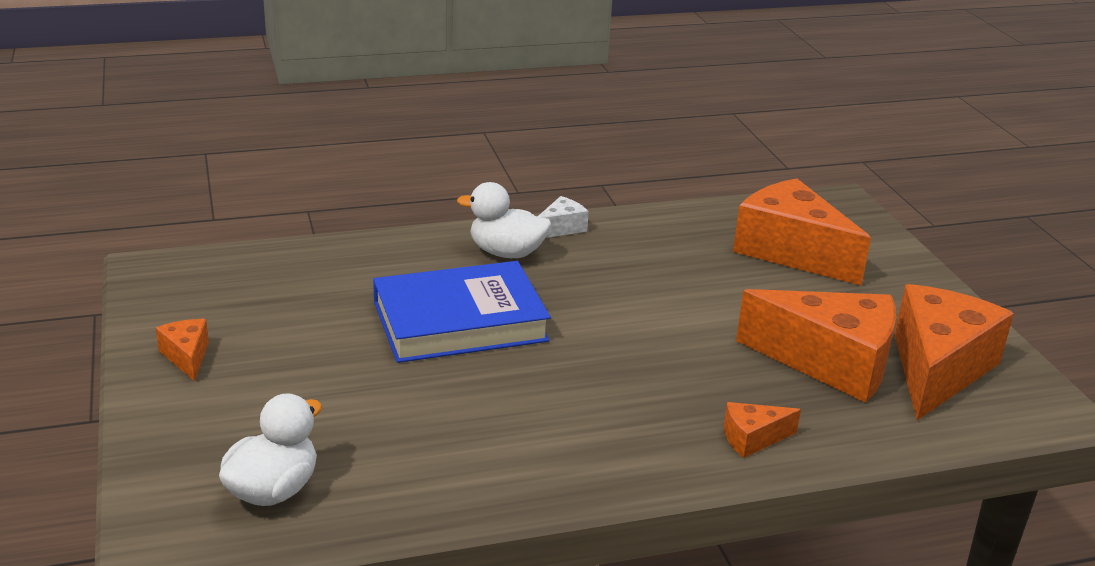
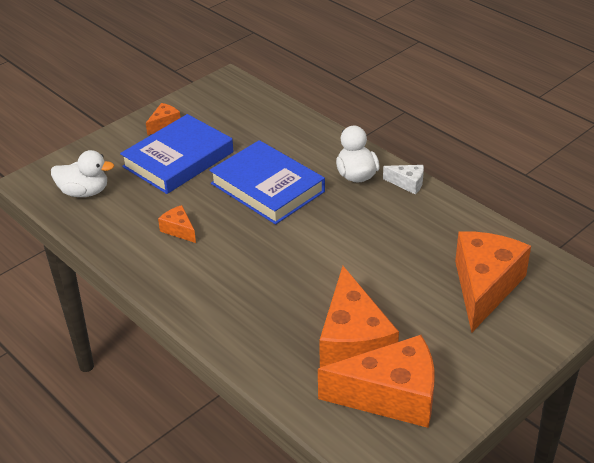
camera: 65 degrees right, 10 degrees up
orange cheese [724,402,801,458] -> orange cheese moved to [158,205,196,243]
none -> blue book [120,114,233,194]

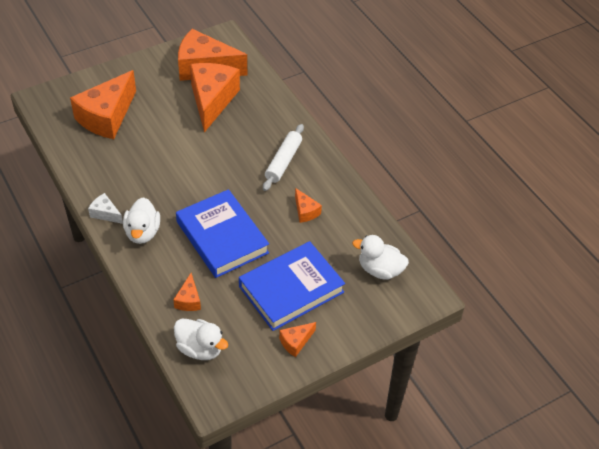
camera: 170 degrees left, 10 degrees up
none -> orange cheese [173,273,201,311]
none -> white duck [174,318,228,360]
none -> white rolling pin [263,124,304,191]

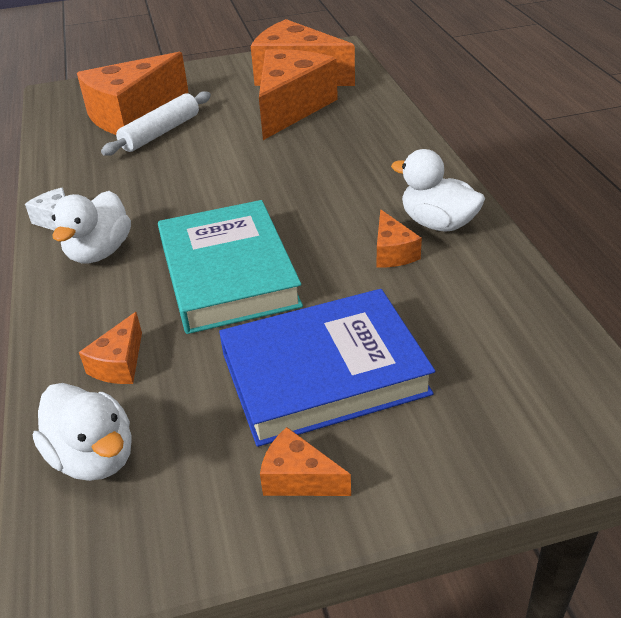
camera: 20 degrees right, 10 degrees down
blue book [176,189,269,278] -> turquoise book [158,200,303,334]
white rolling pin [263,124,304,191] -> white rolling pin moved to [101,91,211,156]
orange cheese [279,322,316,357] -> orange cheese turned 45 degrees clockwise [260,427,351,496]
white duck [352,235,409,280] -> white duck moved to [391,149,485,232]

